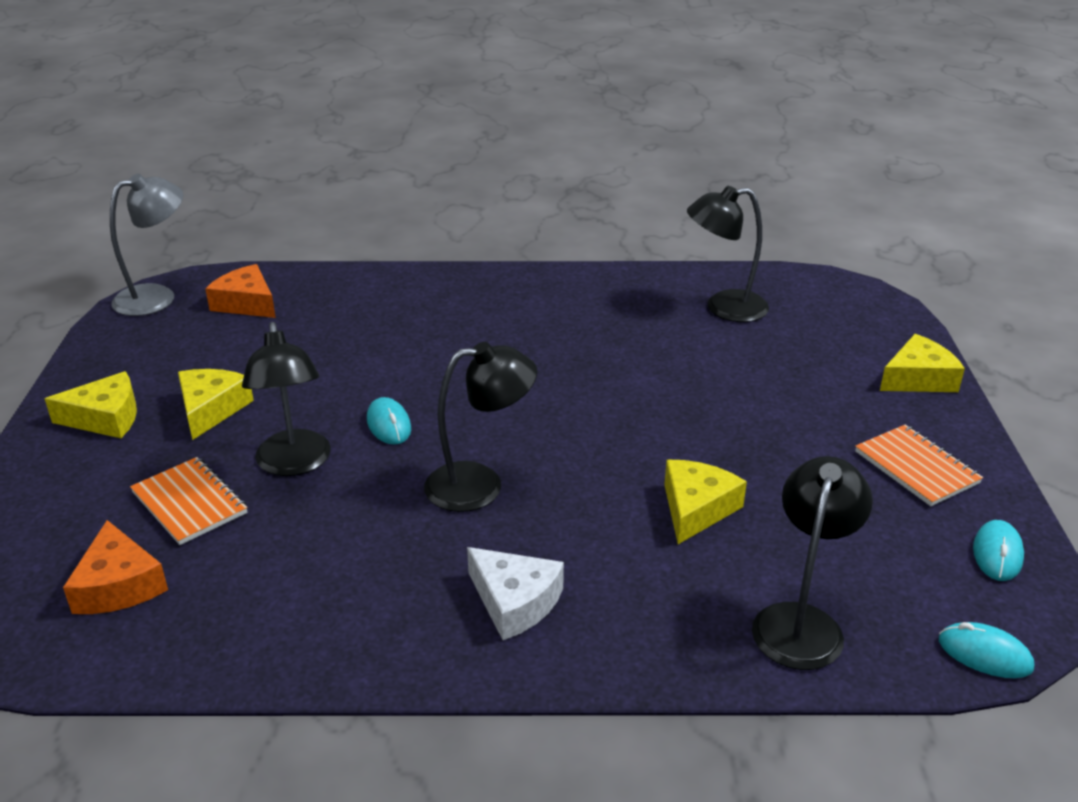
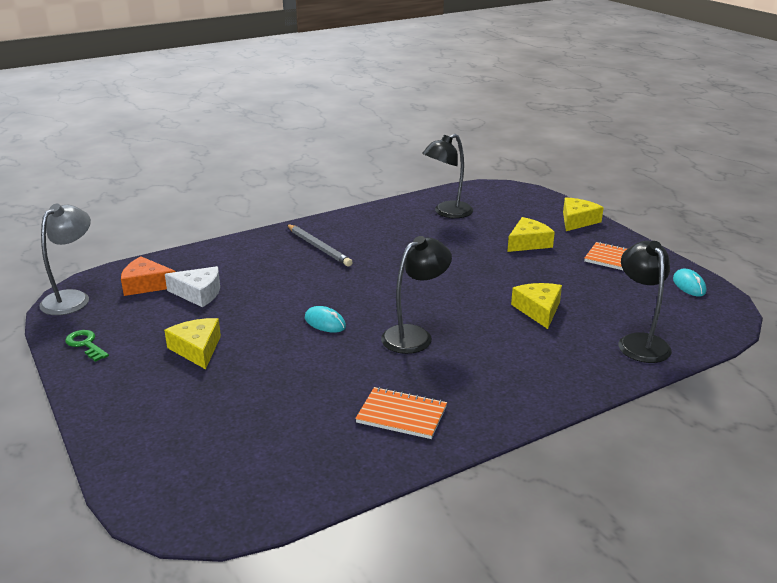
camera: 30 degrees left, 5 degrees down
yellow cheese [45,371,137,438] -> yellow cheese moved to [507,217,555,252]
orange cheese [63,520,168,614] -> none
orange notebook [130,457,248,545] -> orange notebook moved to [355,387,447,439]
black lamp [242,322,331,476] -> none
white cheese [467,547,564,640] -> white cheese moved to [165,266,220,307]
turquoise mouse [939,622,1034,678] -> none
none -> green key [65,330,109,362]
none -> grey pencil [287,224,353,267]

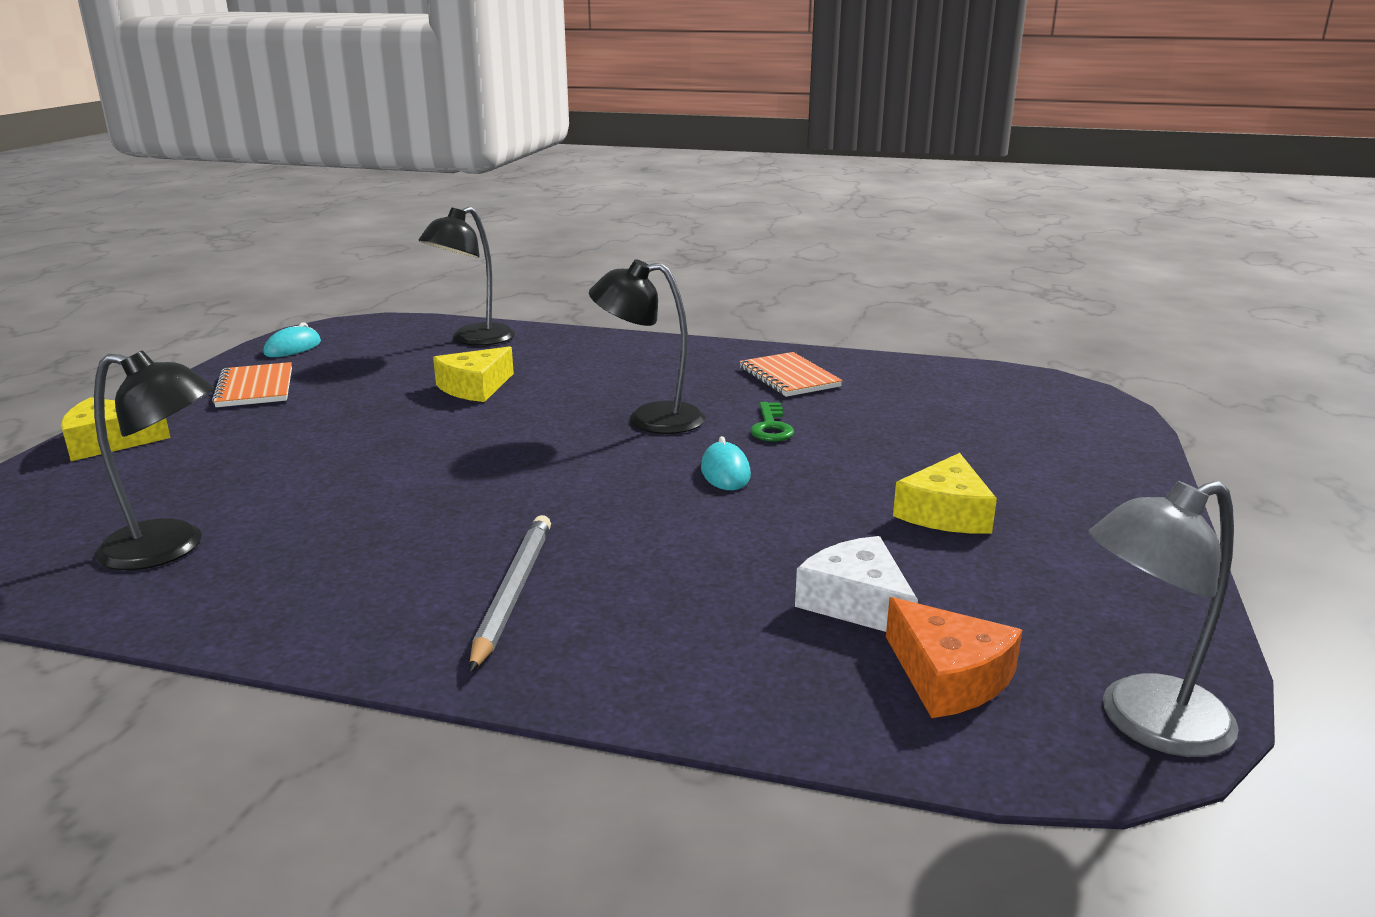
camera: 135 degrees left, 5 degrees down
green key [65,330,109,362] -> green key moved to [750,402,794,442]
yellow cheese [507,217,555,252] -> none

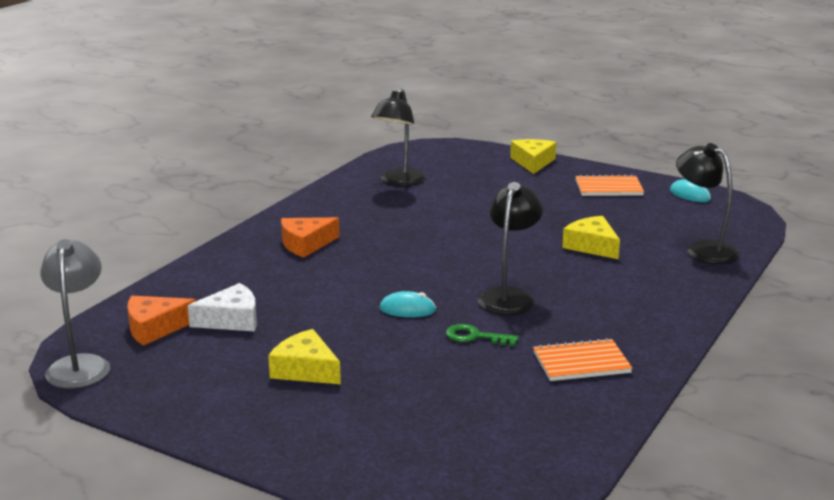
camera: 105 degrees right, 0 degrees up
grey pencil [469,515,551,672] -> orange cheese [281,217,339,257]

